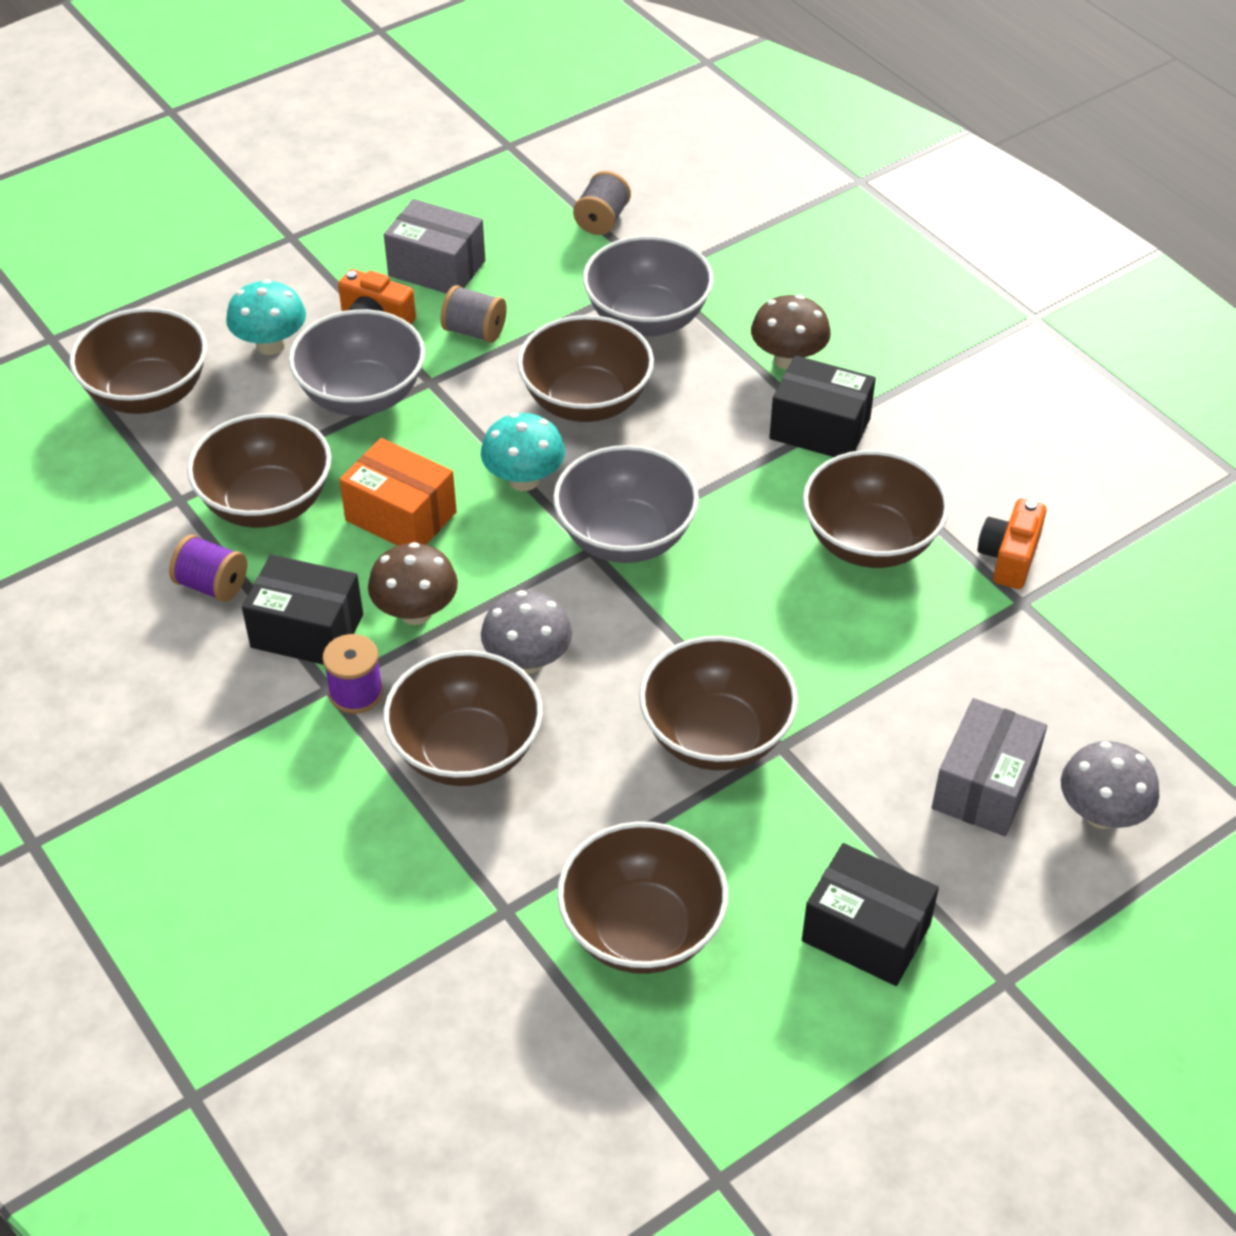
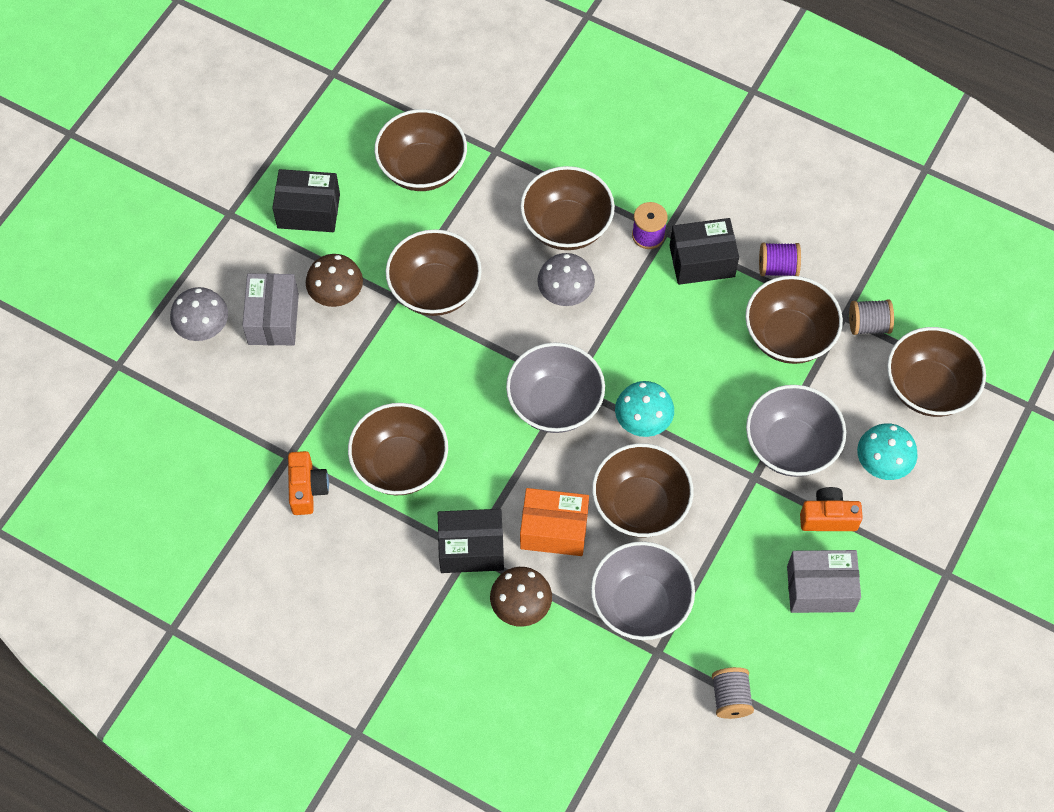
camera: 155 degrees right, 15 degrees up
orange box [339,438,457,546] -> orange box moved to [520,488,589,556]
brown mushroom [368,542,458,625] -> brown mushroom moved to [306,254,363,307]
grey spool [441,285,507,343] -> grey spool moved to [849,299,894,335]

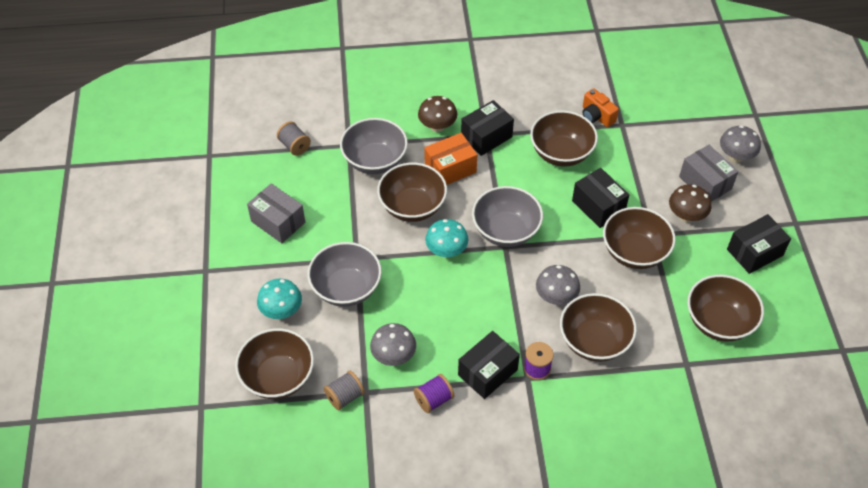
camera: 145 degrees right, 10 degrees down
brown bowl [745,276,843,364] -> grey mushroom [370,323,416,366]
grey box [787,550,861,613] -> grey box turned 75 degrees clockwise [247,183,305,243]
orange camera [800,487,863,531] -> none
none -> black box [572,168,629,228]

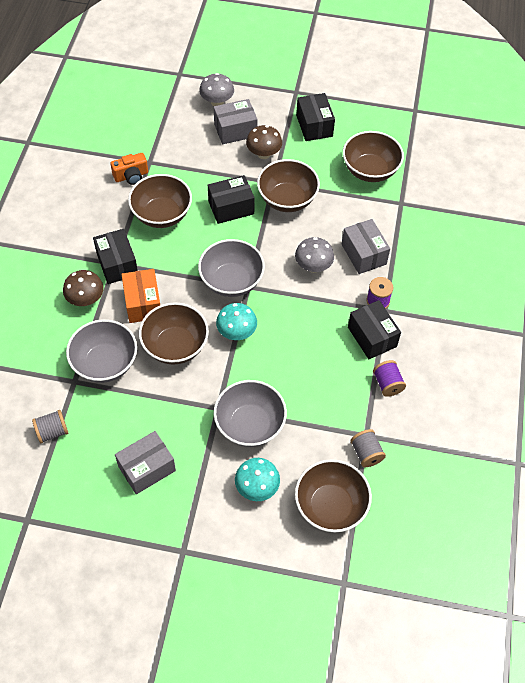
camera: 75 degrees left, 5 degrees up
grey mushroom [370,323,416,366] -> none
brown bowl [560,293,637,362] -> grey box [342,219,390,274]

